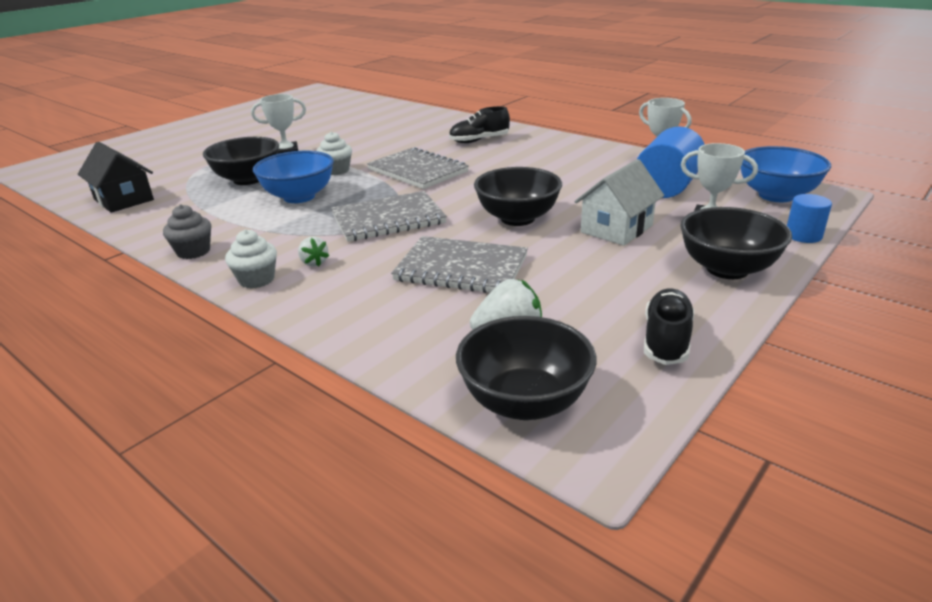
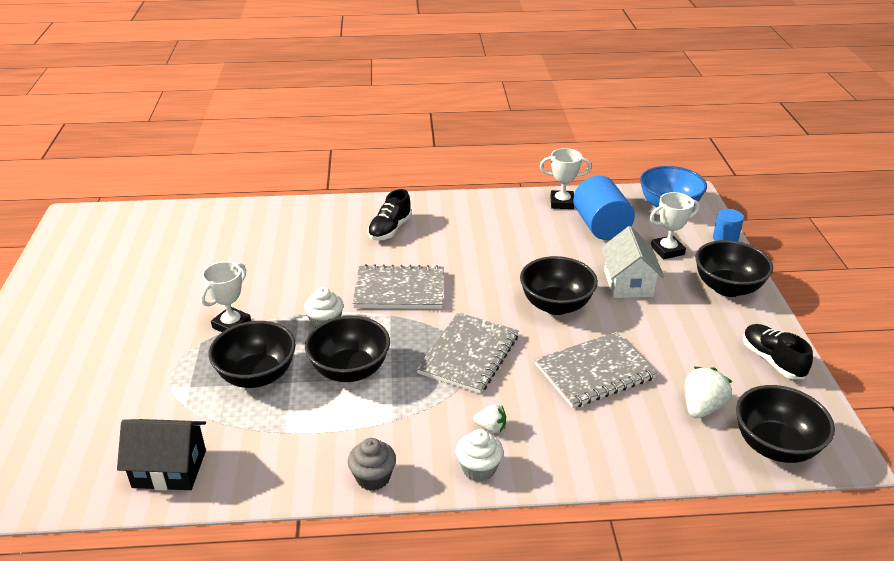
camera: 45 degrees left, 5 degrees up
blue bowl [253,151,334,203] -> black bowl [305,316,390,382]

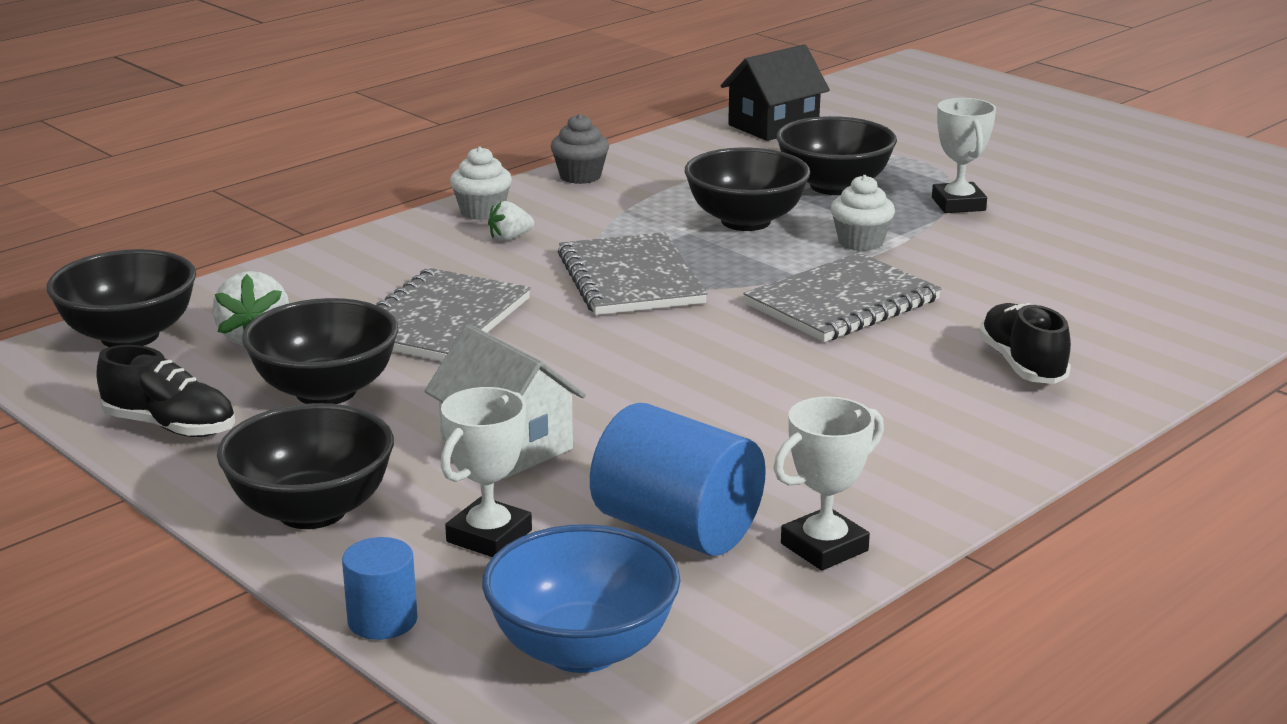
camera: 140 degrees right, 10 degrees down
black bowl [520,256,598,315] -> black bowl moved to [242,298,398,404]

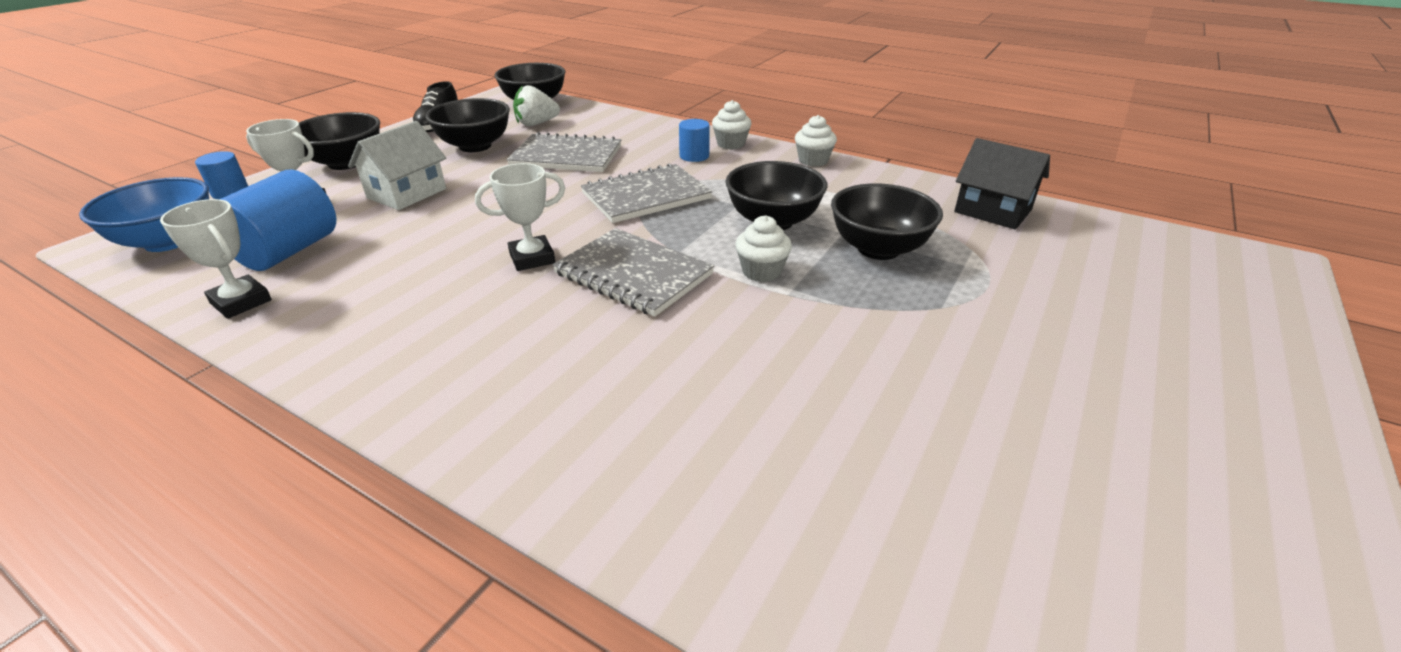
camera: 75 degrees right, 10 degrees up
white strawberry [488,201,534,241] -> blue cylinder [679,119,710,162]
grey cupcake [551,114,609,184] -> white cupcake [795,115,837,167]
white trophy [932,98,996,213] -> white trophy moved to [475,163,565,271]
black shoe [979,303,1071,384] -> none

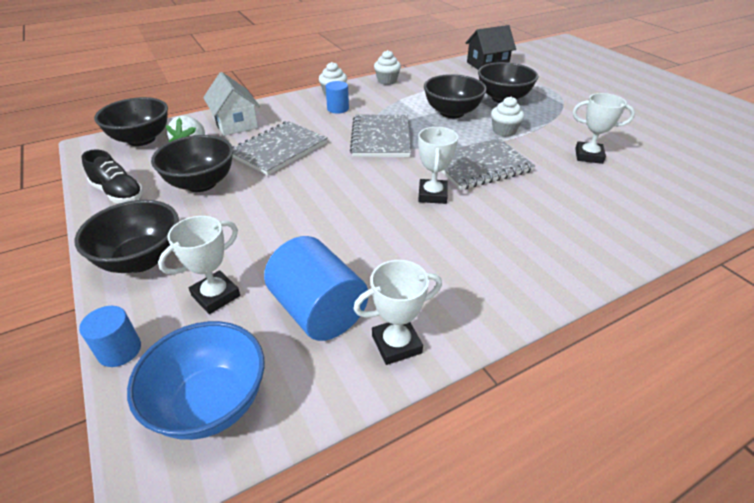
camera: 60 degrees left, 5 degrees up
white house [348,121,446,210] -> white house moved to [203,72,260,136]
none -> white trophy [572,93,635,164]

